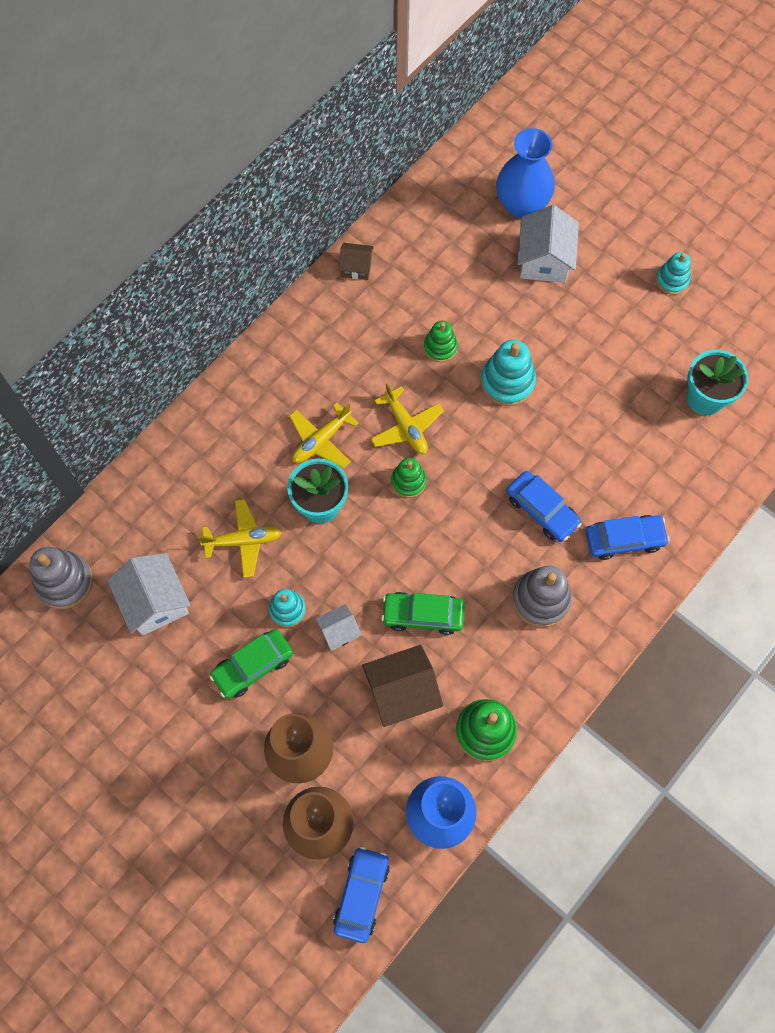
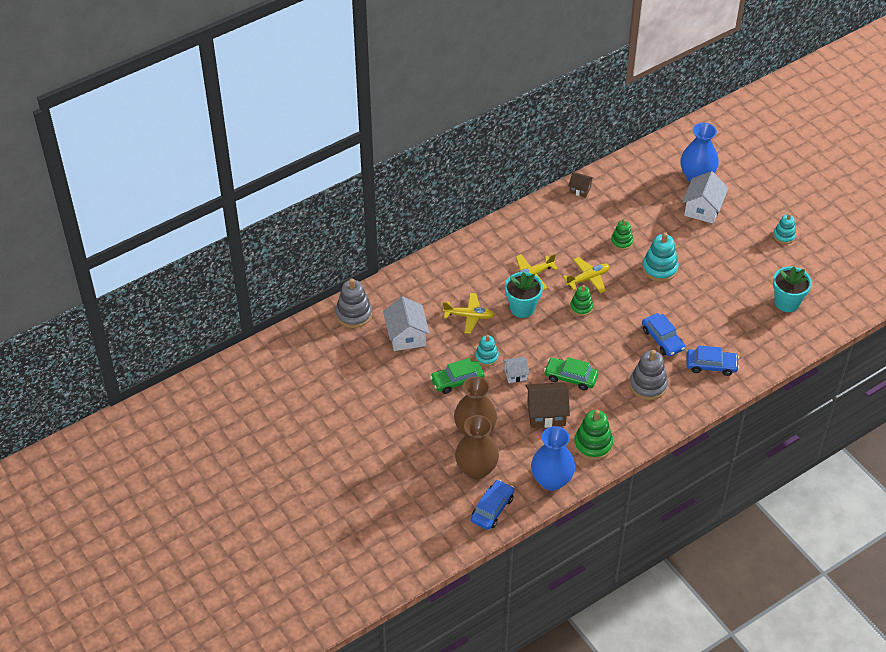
camera: 15 degrees right, 20 degrees down
yellow plane [370,383,444,454] -> yellow plane turned 105 degrees counterclockwise [563,257,609,293]

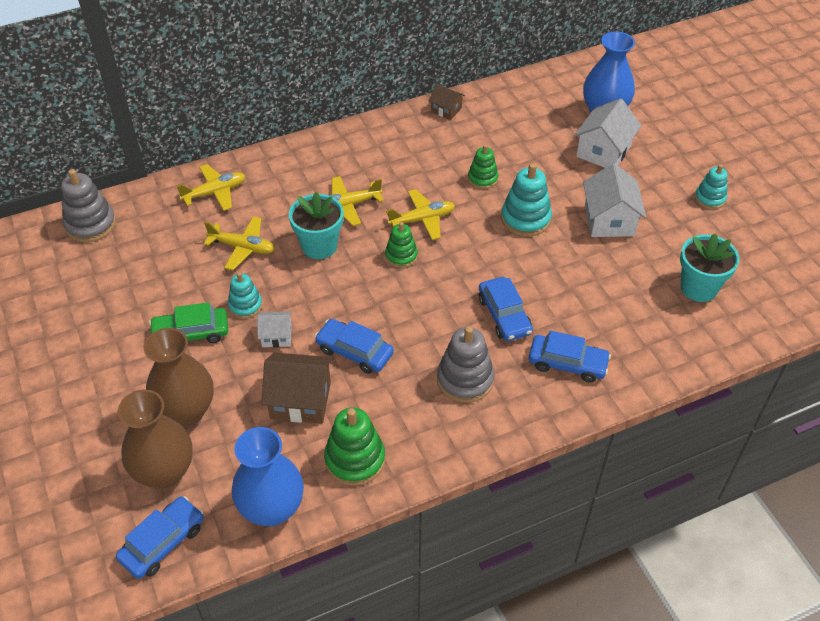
camera: 10 degrees right, 0 degrees up
white house [383,297,430,351] -> white house moved to [583,163,646,237]
green car [544,357,598,390] -> blue car [315,319,394,374]
none -> yellow plane [177,164,245,211]

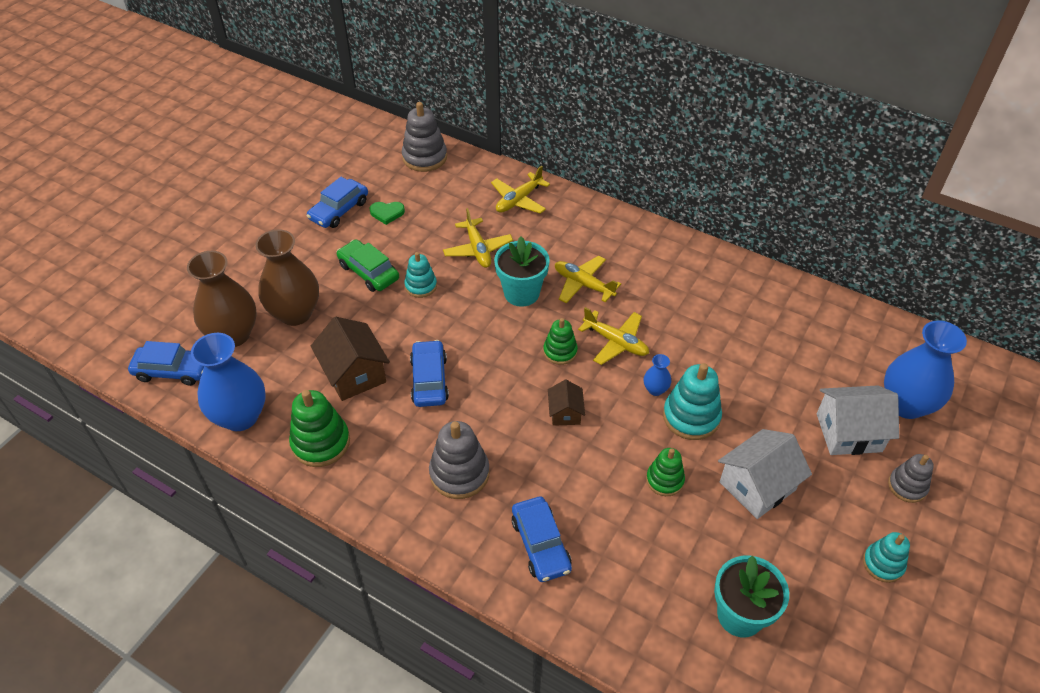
camera: 55 degrees right, 0 degrees up
yellow plane [177,164,245,211] -> yellow plane turned 105 degrees clockwise [491,166,550,214]
white house [257,312,292,347] -> none
brown house [429,84,465,120] -> brown house moved to [548,380,585,426]
green stacking toy [468,144,498,189] -> green stacking toy moved to [646,448,685,496]
blue car [479,277,533,341] -> blue car moved to [307,177,368,228]
none -> green heart [369,202,405,225]
none -> blue vase [644,354,671,396]
none -> grey stacking toy [888,454,934,503]

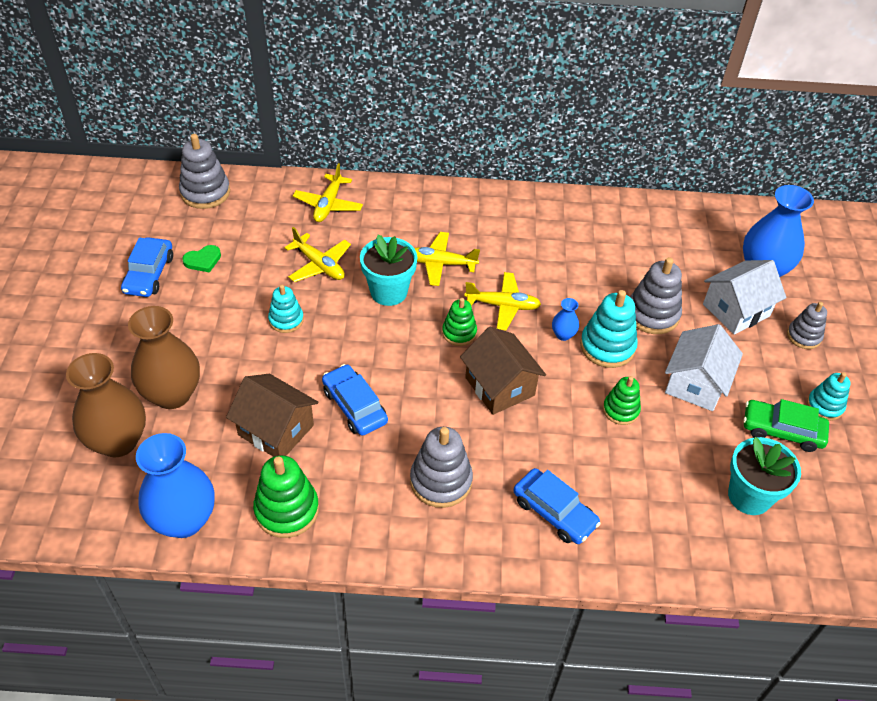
camera: 30 degrees left, 0 degrees up
blue car [128,341,204,386] -> none
green car [337,239,399,292] -> green car moved to [743,399,829,452]
brown house [548,380,585,426] -> brown house [460,327,546,415], size x1.78
none -> grey stacking toy [630,257,682,334]

